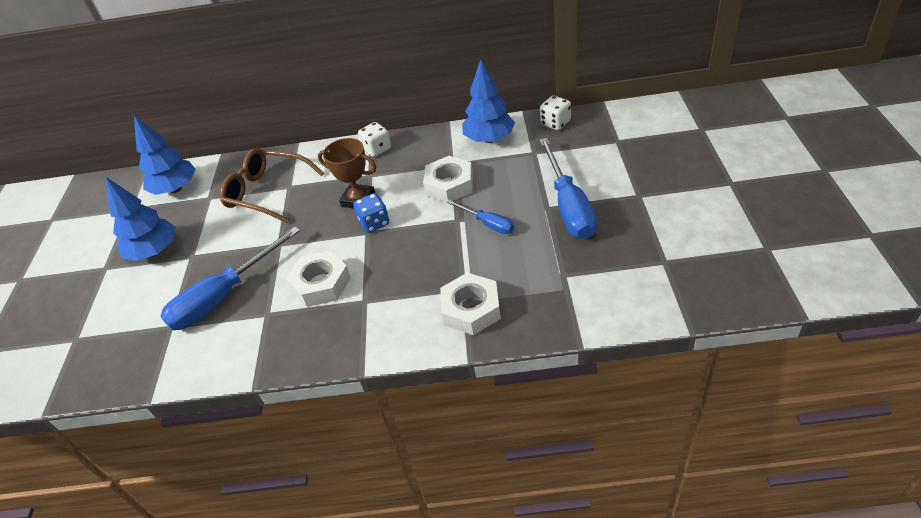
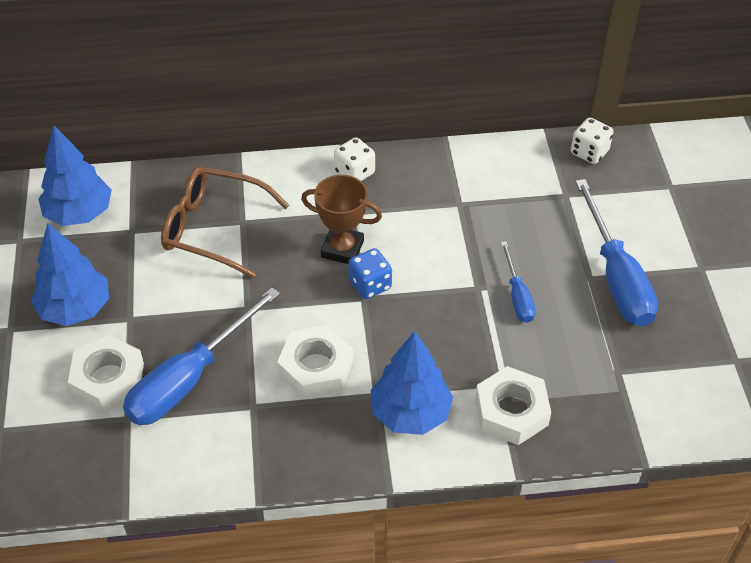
camera: 10 degrees left, 5 degrees up
white nut [423,156,473,202] -> white nut moved to [68,335,144,412]
blue screwdriver [446,200,514,234] -> blue screwdriver turned 45 degrees clockwise [501,242,536,323]
blue tree [462,59,515,143] -> blue tree moved to [371,331,453,435]

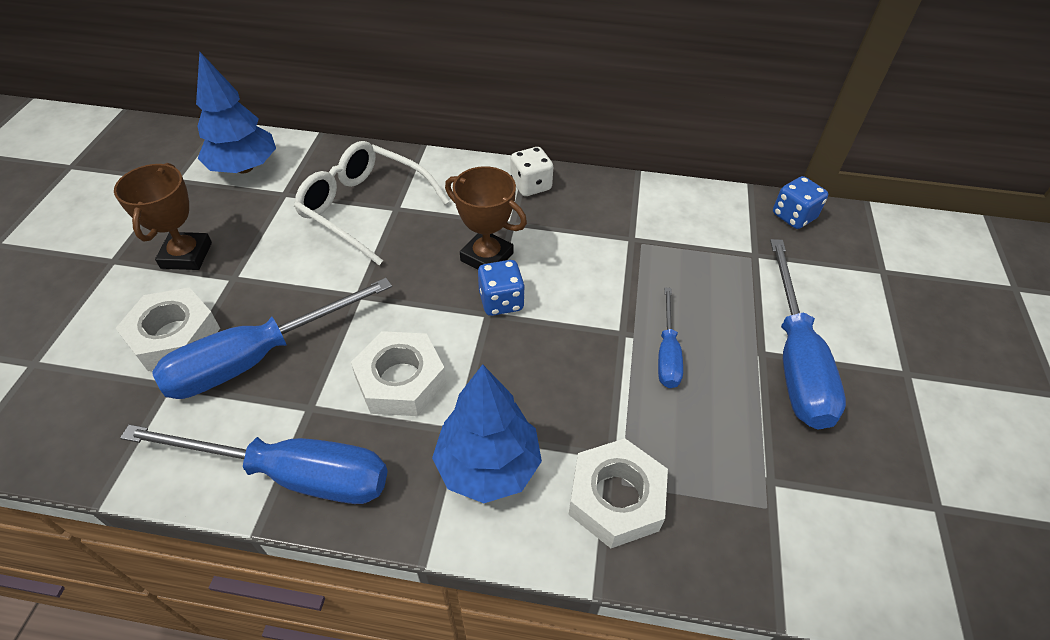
camera: 15 degrees right, 0 degrees up
blue tree [31,223,109,326] -> brown trophy [114,163,212,270]
brown glasses [161,167,289,278] -> white glasses [294,141,450,265]
white dice [571,118,613,164] -> blue dice [773,176,828,229]
none -> blue screwdriver [120,425,388,504]

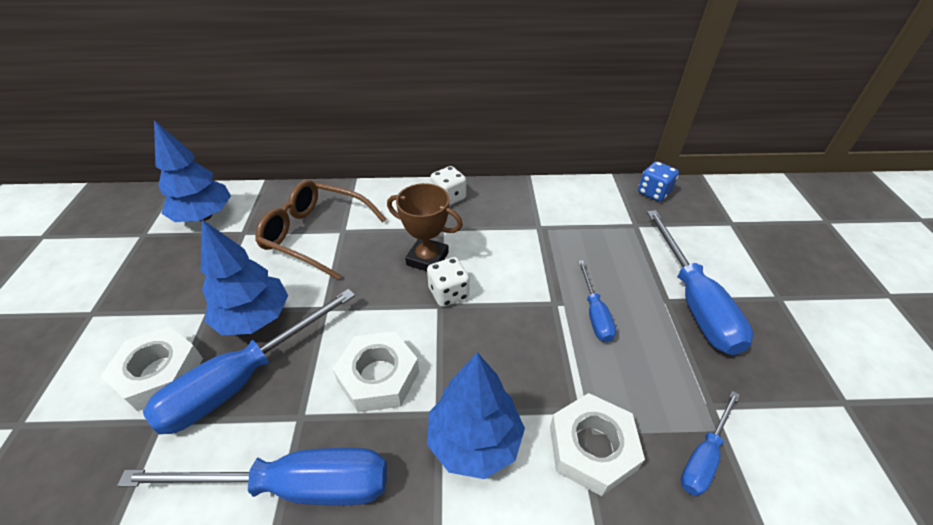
camera: 10 degrees left, 5 degrees down
brown trophy [114,163,212,270] -> none
white glasses [294,141,450,265] -> brown glasses [255,180,386,280]
blue dice [478,260,525,316] -> white dice [427,257,469,307]
none -> blue tree [201,220,288,336]
none -> blue screwdriver [681,391,740,496]

